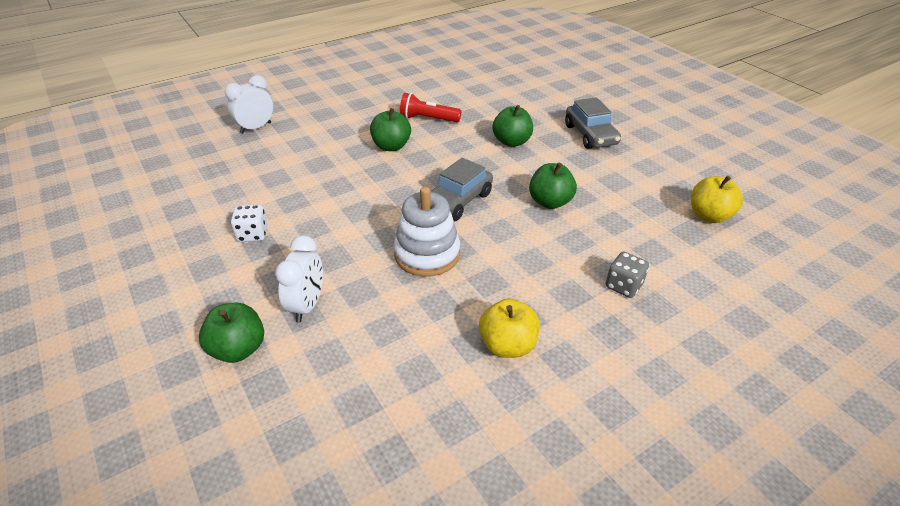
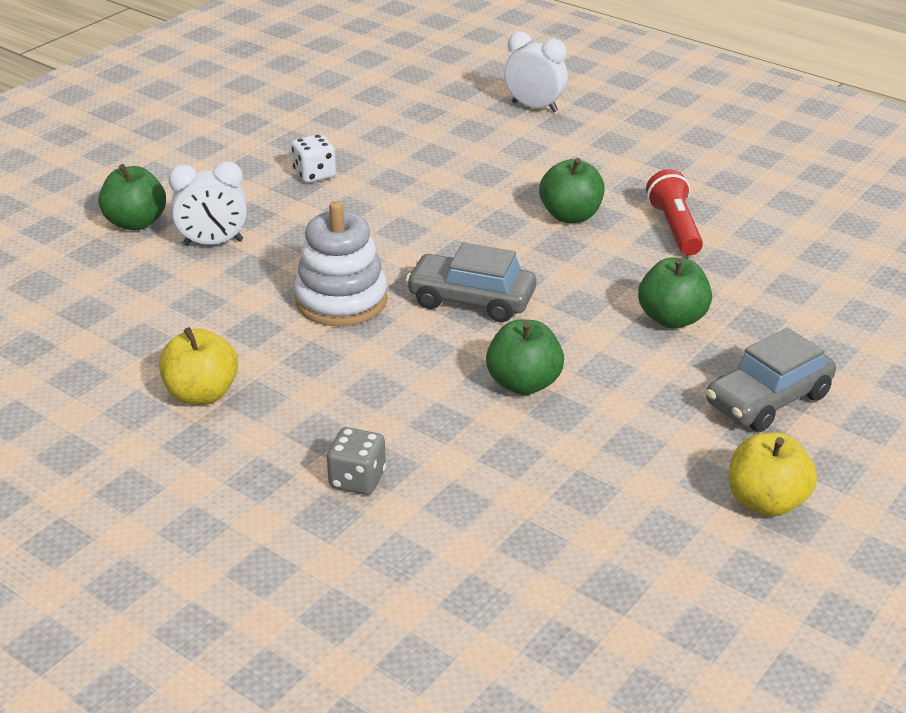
camera: 70 degrees right, 5 degrees down
yellow apple [691,176,743,223] -> yellow apple moved to [729,433,817,517]

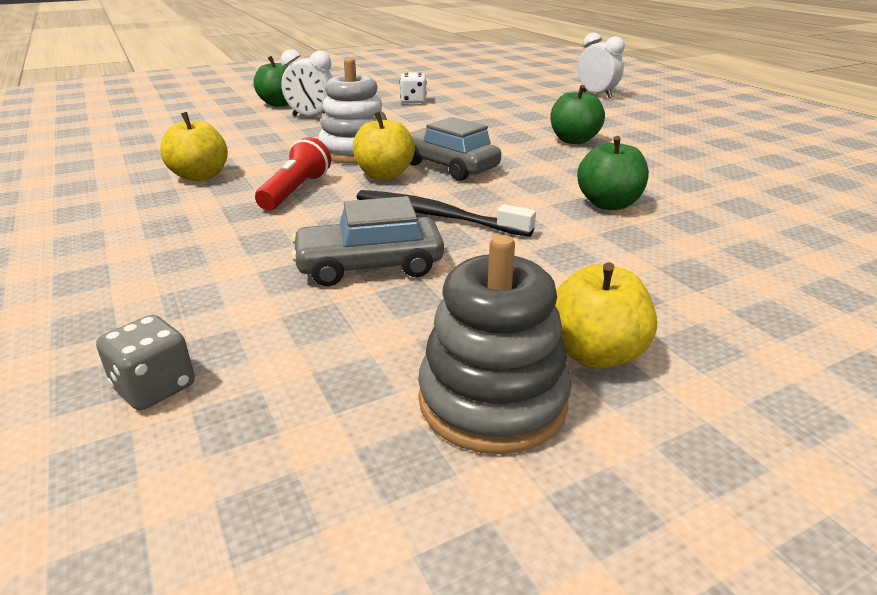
camera: 25 degrees right, 5 degrees down
grey dice [327,427,386,495] -> grey dice moved to [96,315,195,410]
green apple [486,320,564,395] -> black toothbrush [357,190,536,237]
red flashlight [646,169,703,255] -> red flashlight moved to [255,137,331,210]
grey car [706,328,836,432] -> grey car moved to [291,196,444,286]
none -> yellow apple [353,111,415,180]
none -> grey stacking toy [418,235,571,454]

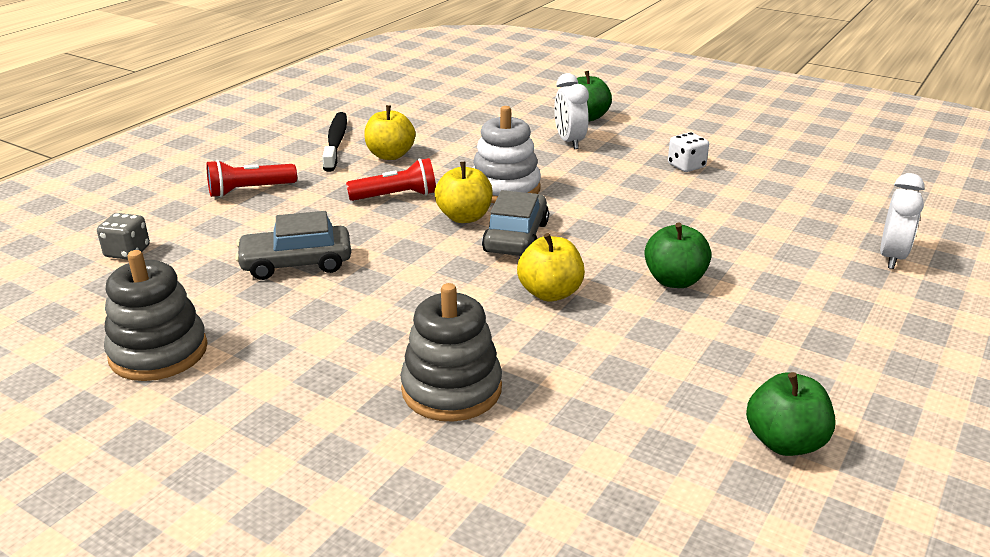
camera: 60 degrees right, 0 degrees up
grey car [291,196,444,286] -> grey car turned 60 degrees counterclockwise [235,211,351,280]
black toothbrush [357,190,536,237] -> black toothbrush moved to [322,112,347,172]
yellow apple [555,262,657,368] -> yellow apple moved to [517,233,585,301]
green apple [577,136,649,210] -> green apple moved to [746,372,835,456]
none -> red flashlight [206,160,297,197]
none -> grey stacking toy [400,283,502,422]

